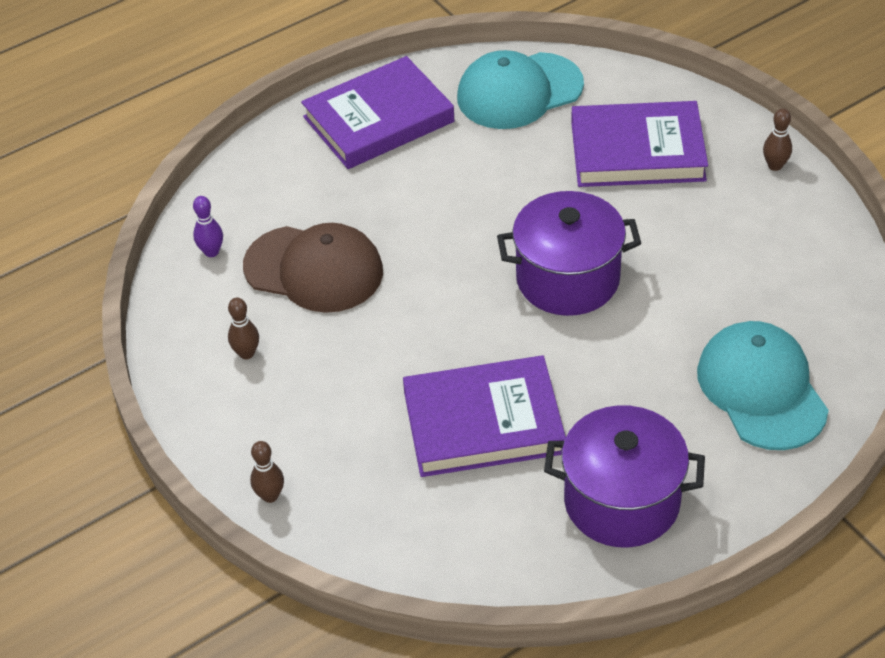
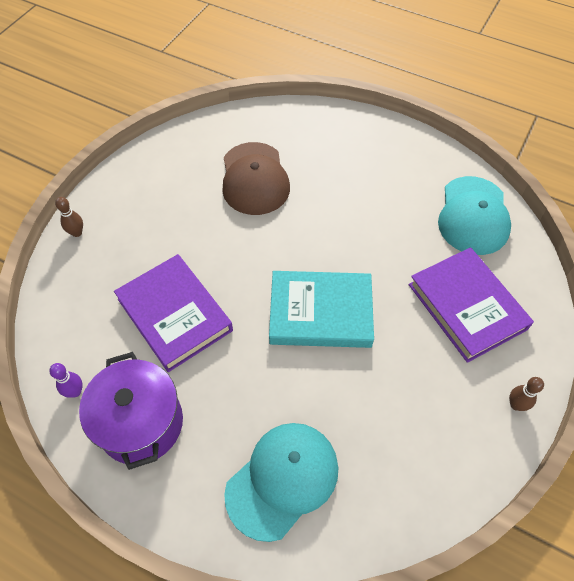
camera: 60 degrees right, 10 degrees up
purple bowling pin [193,196,223,257] -> purple bowling pin moved to [49,363,83,398]
brown bowling pin [228,298,259,359] -> none
purple book [301,56,455,169] -> none
turquoise cap [457,50,584,129] -> turquoise cap turned 120 degrees counterclockwise [438,176,511,255]
purple pot [497,191,641,316] -> turquoise book [269,271,374,348]

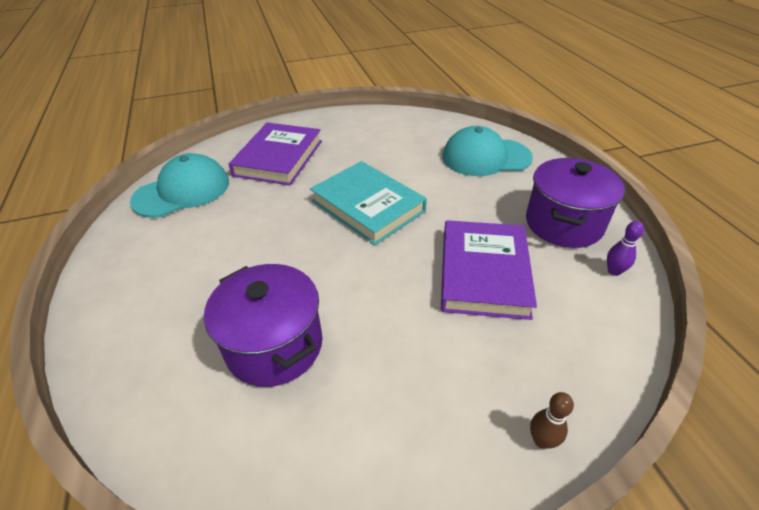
camera: 135 degrees left, 15 degrees down
brown cap [222,142,290,215] -> purple pot [204,264,322,387]
brown bowling pin [509,377,544,411] -> none

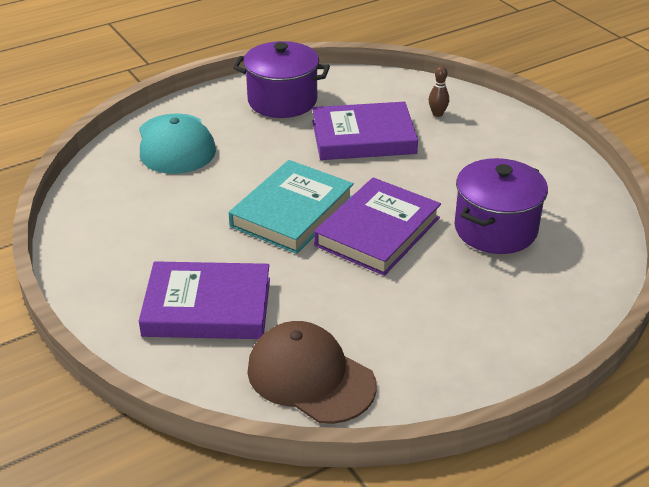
camera: 105 degrees left, 5 degrees down
turquoise cap [130,153,229,218] -> brown cap [247,321,377,424]
brown bowling pin [530,392,574,449] -> brown bowling pin moved to [428,66,449,117]
purple bowling pin [607,221,644,276] -> none
none -> purple book [314,177,441,276]

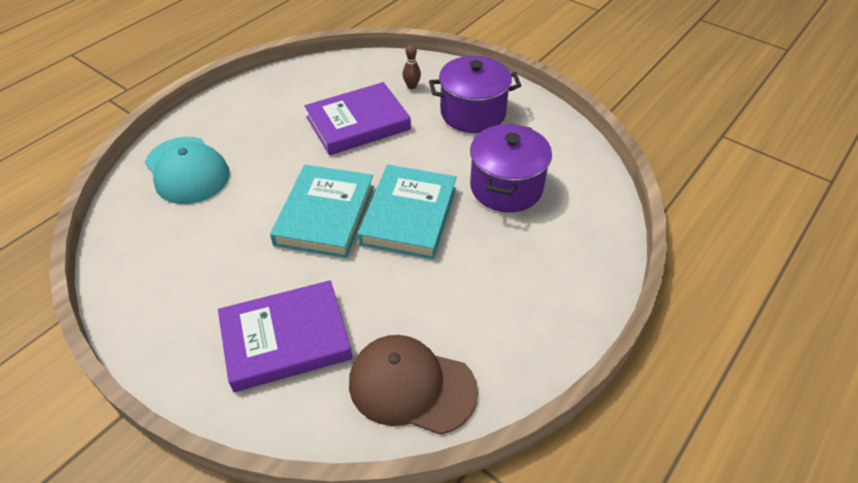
camera: 20 degrees left, 10 degrees up
purple pot [233,41,330,118] -> purple pot moved to [429,56,521,133]
purple book [314,177,441,276] -> turquoise book [358,165,457,260]

